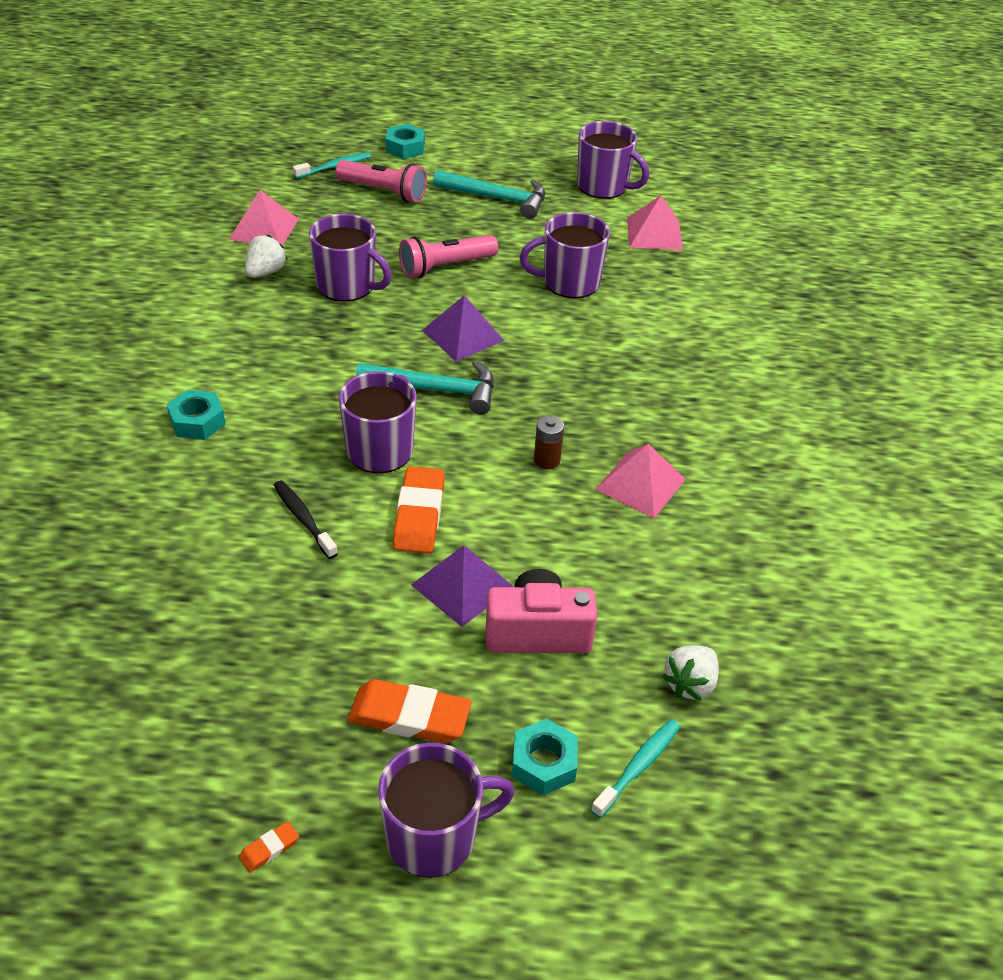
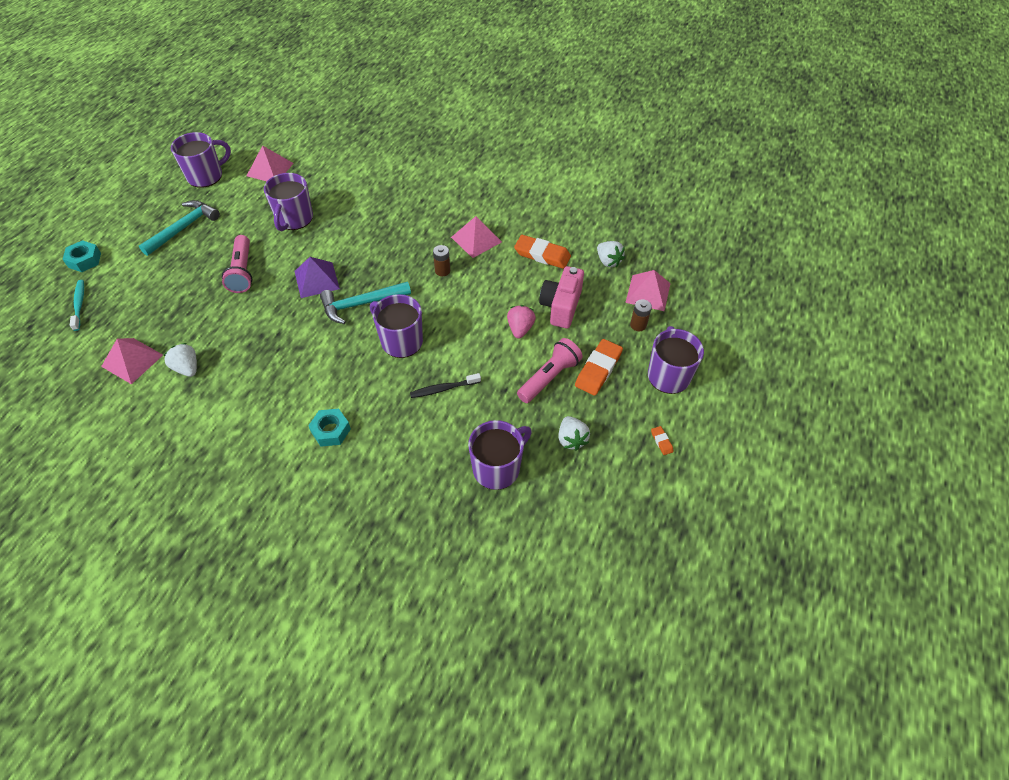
camera: 70 degrees left, 10 degrees up
purple mug [309,214,392,302] -> purple mug moved to [468,420,532,490]
pink flashlight [335,160,427,203] -> pink flashlight moved to [517,338,583,403]
turquoise hammer [356,360,494,415] -> turquoise hammer turned 135 degrees counterclockwise [320,281,411,324]
orange eraser [393,466,445,553] -> orange eraser moved to [514,235,571,269]
purple pyramid [411,545,514,627] -> pink strawberry [507,305,536,338]
turquoise nut [512,719,578,795] -> brown battery [630,299,652,331]
turquoise toothbrush [591,719,680,818] -> pink pyramid [625,270,671,311]
none -> white strawberry [558,416,590,451]

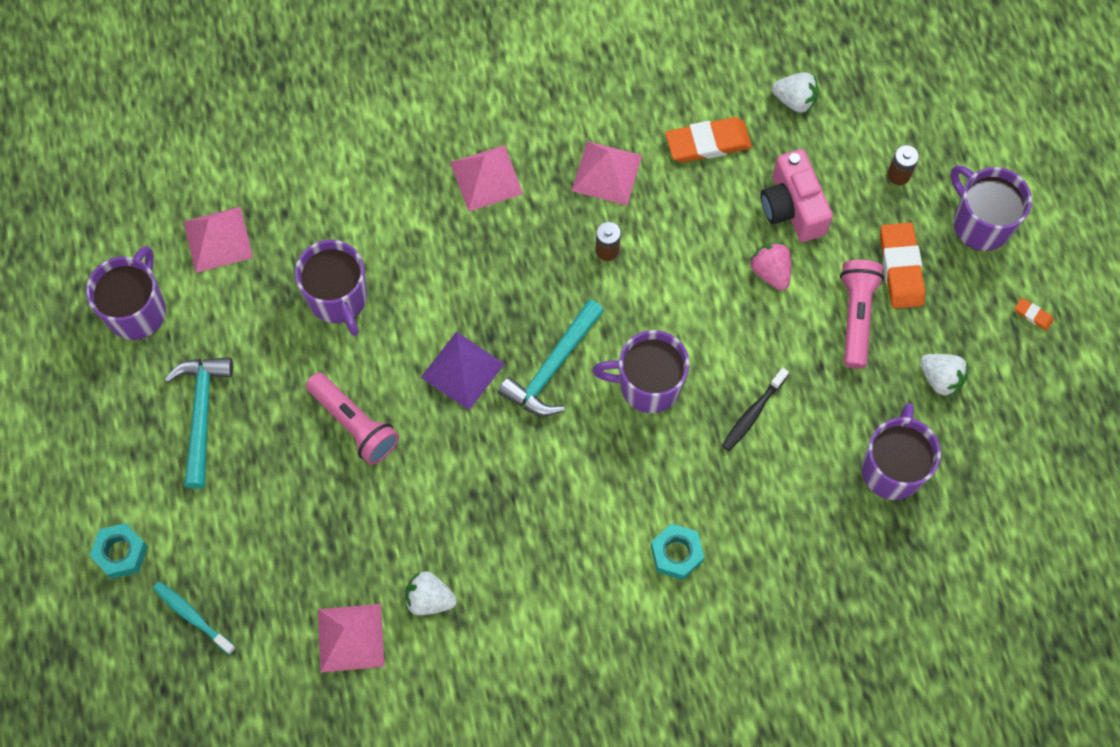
camera: 35 degrees left, 15 degrees up
pink pyramid [625,270,671,311] -> pink pyramid moved to [450,145,523,212]

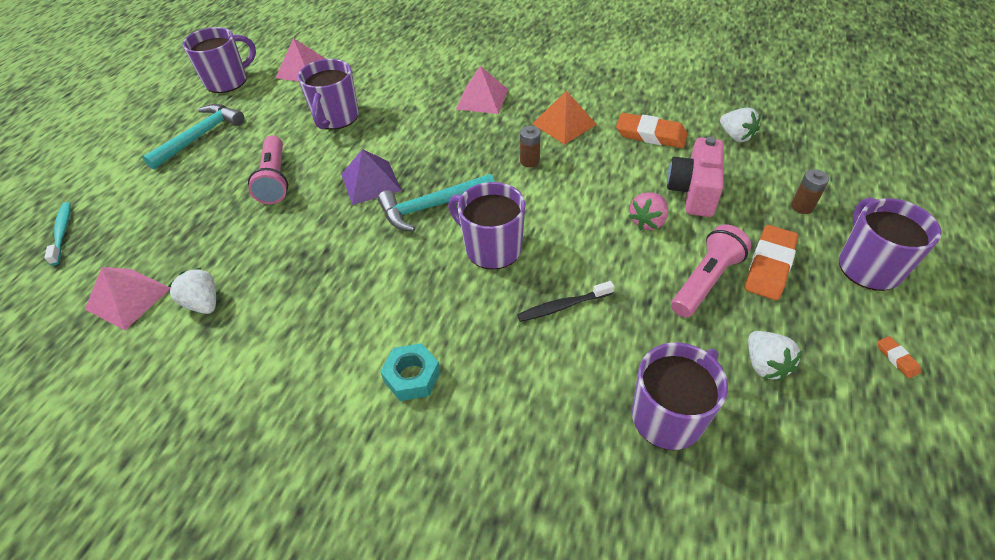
camera: 35 degrees right, 20 degrees down
turquoise nut [89,523,148,579] -> none
pink pyramid [572,141,642,205] -> orange pyramid [532,91,597,144]
pink strawberry [749,242,791,290] -> pink strawberry turned 150 degrees counterclockwise [629,192,668,230]

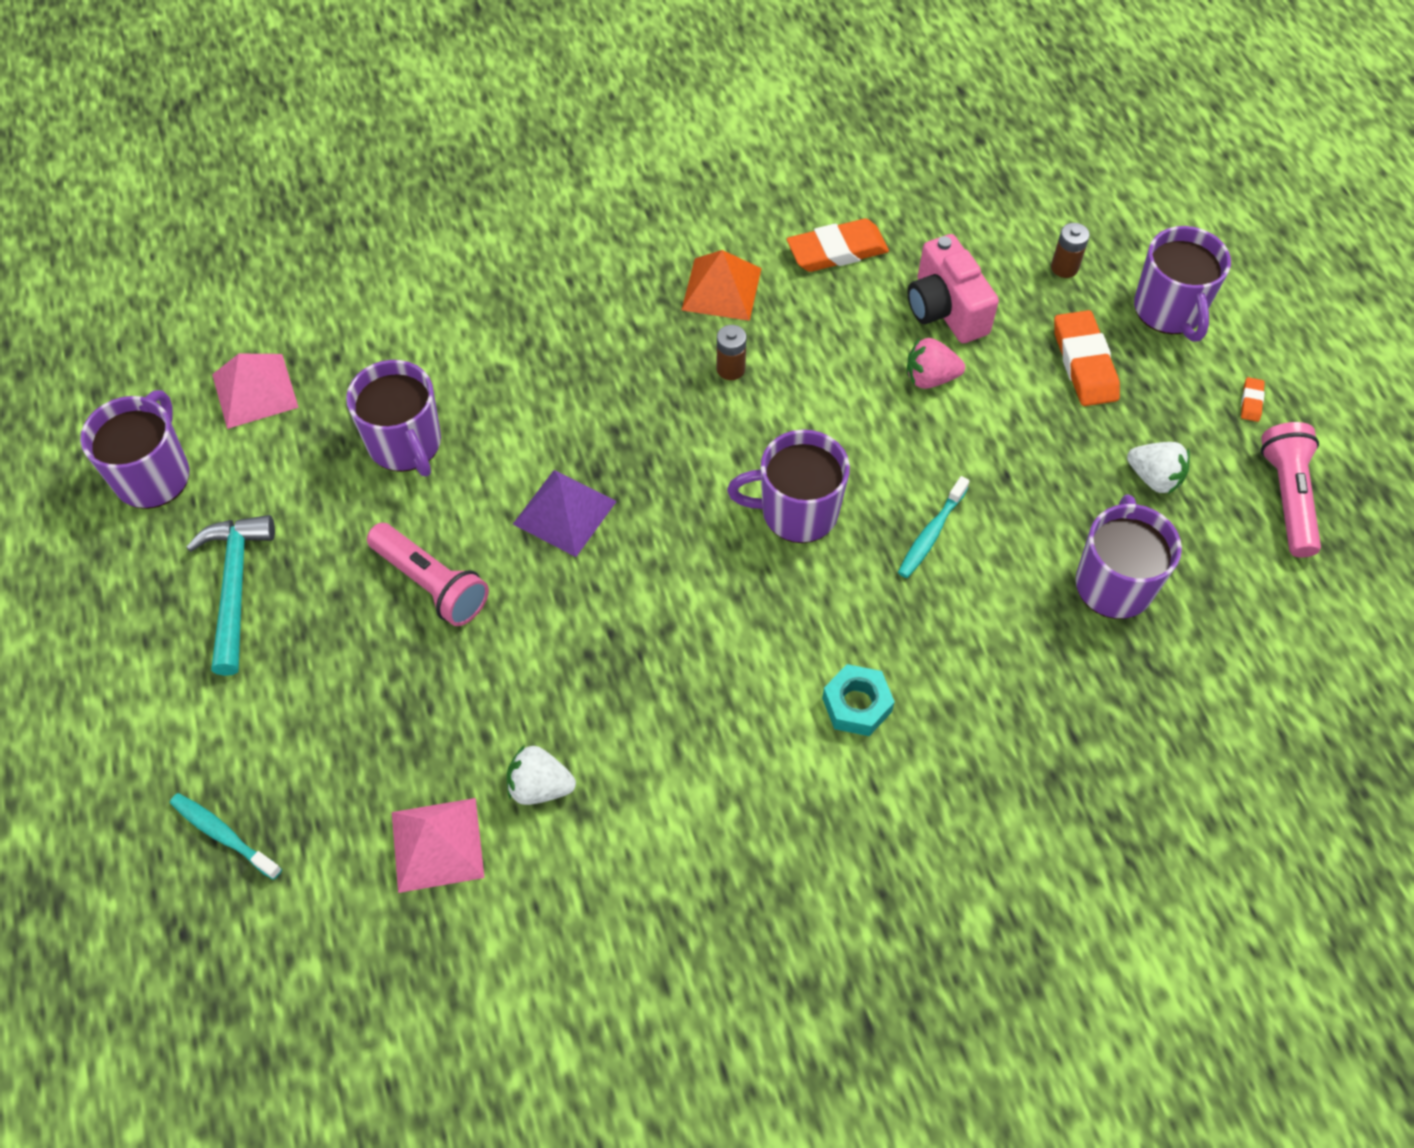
camera: 40 degrees left, 10 degrees up
turquoise hammer [378,174,495,232] -> none
pink pyramid [456,66,508,114] -> none
black toothbrush [517,281,614,322] -> turquoise toothbrush [898,476,970,578]
pink strawberry [629,192,668,230] -> pink strawberry turned 90 degrees clockwise [907,338,965,389]
pink flashlight [671,224,751,318] -> pink flashlight moved to [1261,422,1321,557]
white strawberry [720,108,761,142] -> none
purple mug [839,198,942,291] -> purple mug turned 150 degrees counterclockwise [1134,226,1231,341]
orange eraser [878,336,921,378] -> orange eraser turned 75 degrees clockwise [1241,377,1265,422]

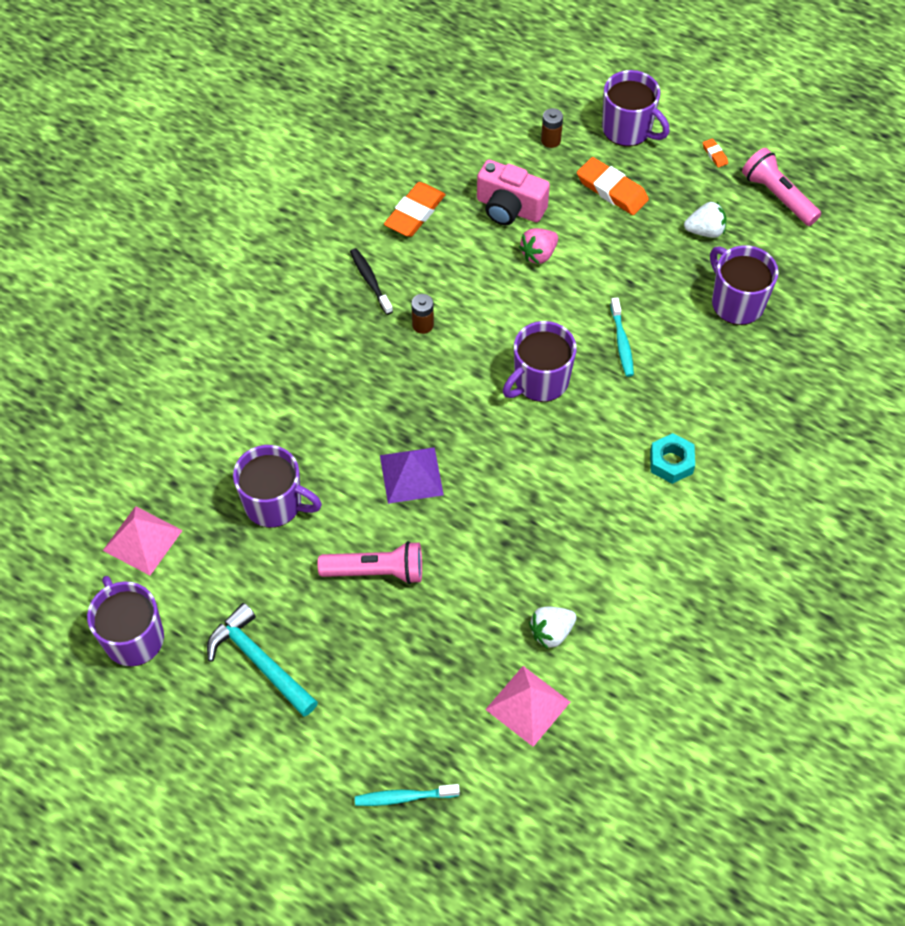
camera: 40 degrees left, 0 degrees up
orange pyramid [682,250,762,321] -> black toothbrush [350,248,393,315]

